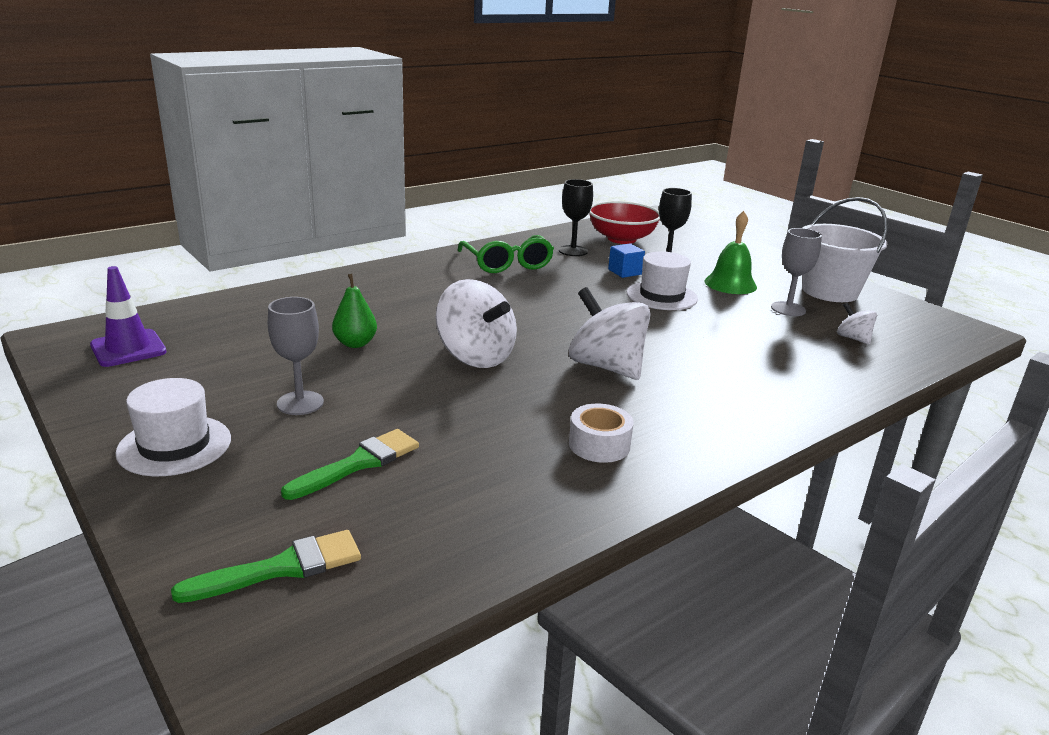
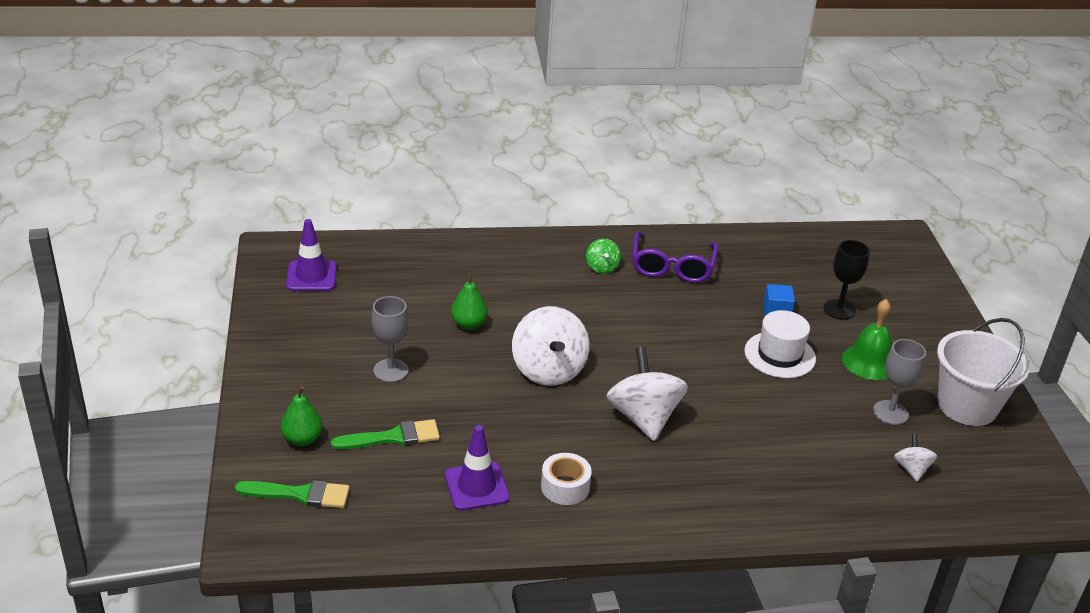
camera: 30 degrees right, 10 degrees up
white hat [115,378,231,476] -> none
green glasses [458,235,554,273] -> purple glasses [632,231,718,283]
black goblet [559,179,593,256] -> none
red bowl [589,201,660,244] -> none
none -> green pear [281,386,323,446]
none -> purple traffic cone [445,425,510,511]
none -> green spinning top [586,239,621,274]

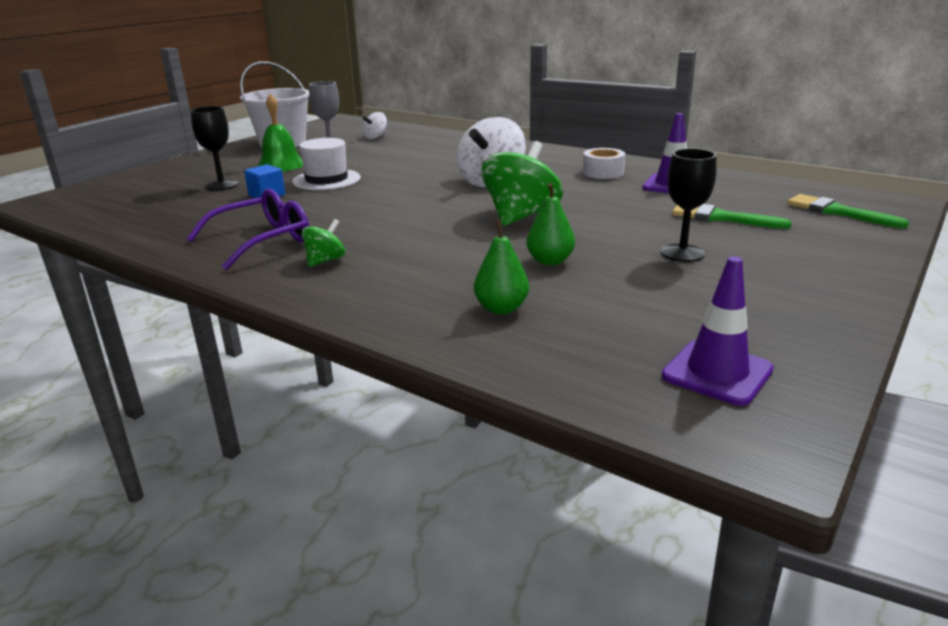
camera: 135 degrees left, 10 degrees down
green pear [281,386,323,446] -> green pear moved to [474,220,529,314]
grey goblet [371,296,409,382] -> black goblet [661,148,717,262]
white spinning top [512,306,589,386] -> green spinning top [482,141,563,226]

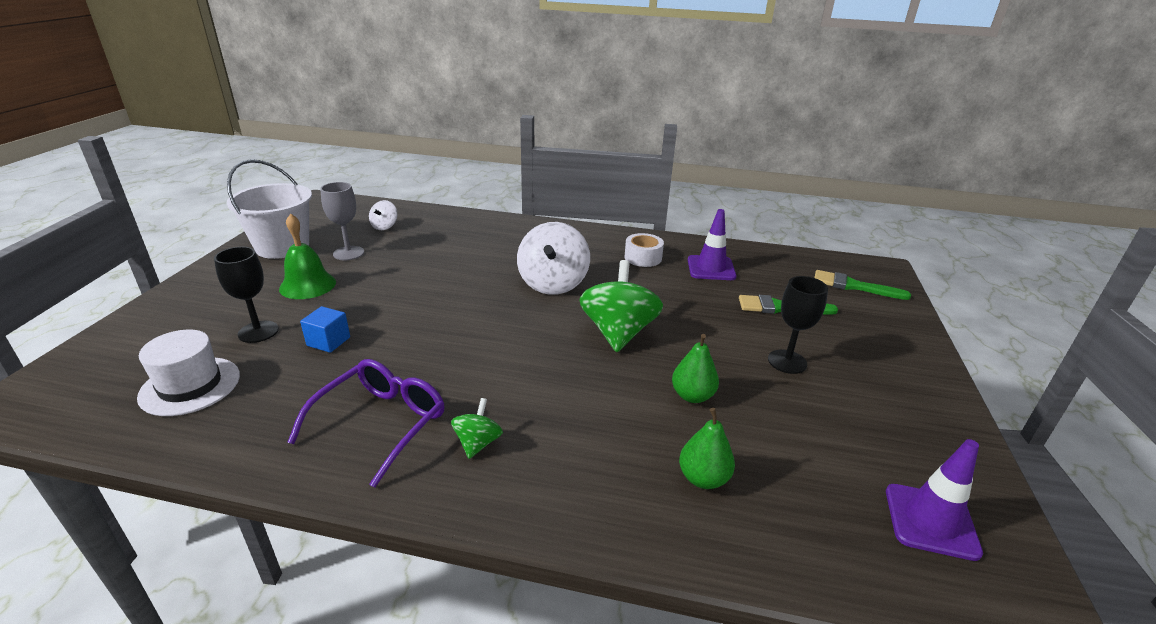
camera: 25 degrees left, 5 degrees up
white hat [292,138,361,190] -> white hat moved to [137,330,240,416]

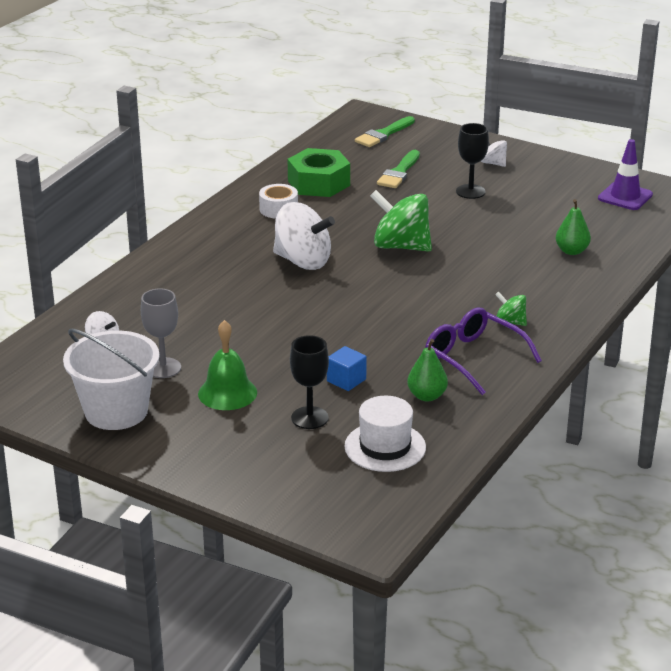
camera: 70 degrees left, 0 degrees up
green pear [672,334,719,403] -> green pear moved to [407,339,448,401]
purple traffic cone [688,209,737,280] -> green nut [288,148,350,197]
none -> white spinning top [481,141,507,167]

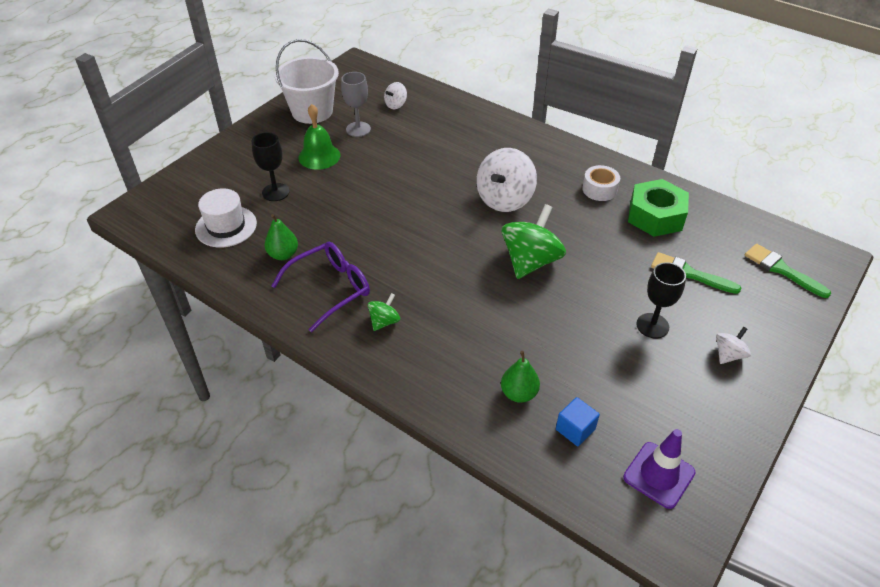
camera: 95 degrees right, 15 degrees up
blue cube [327,346,367,391] -> blue cube moved to [556,397,600,446]

